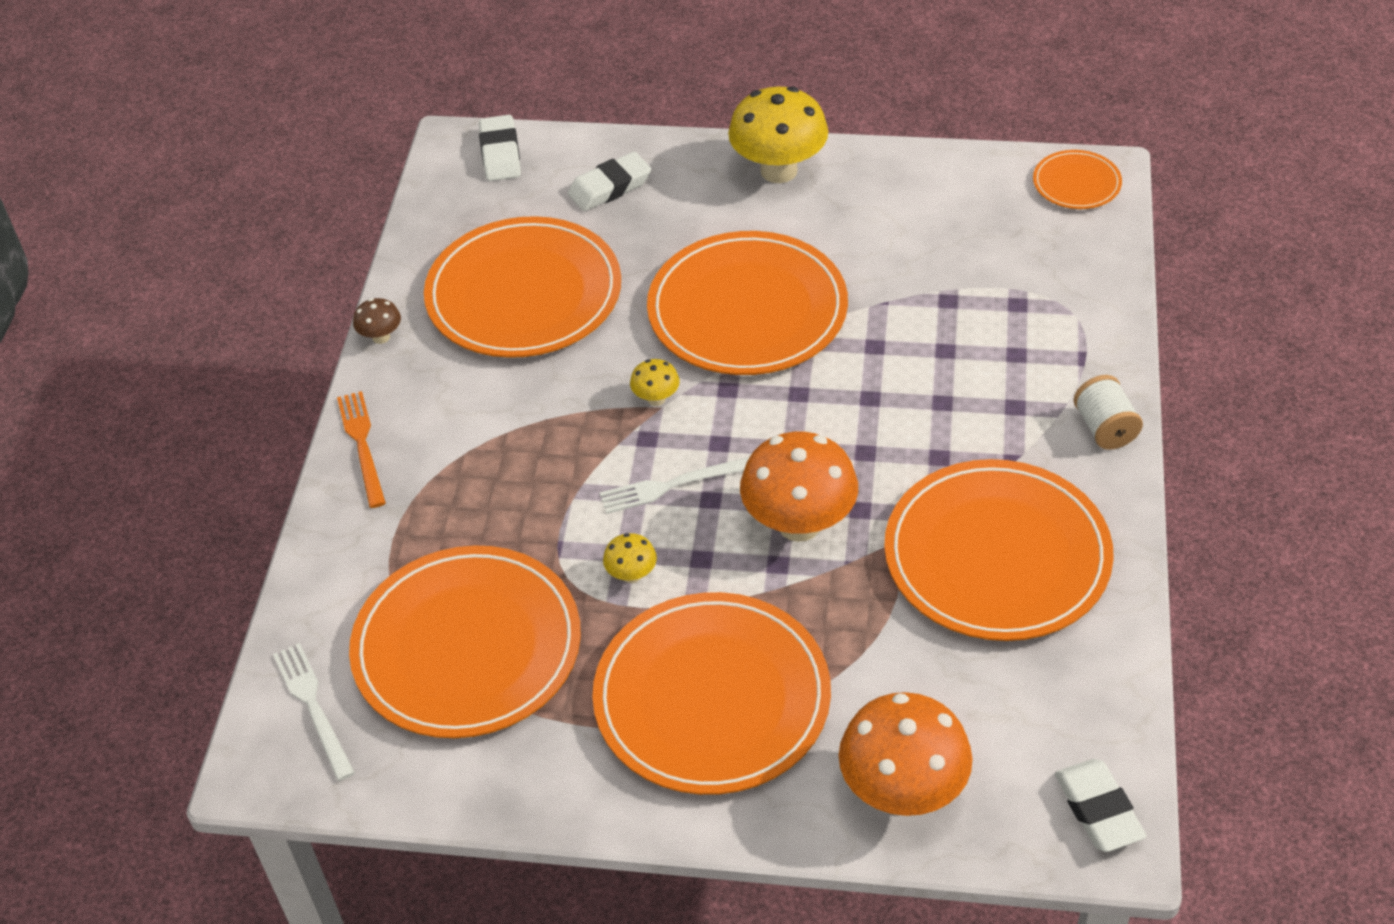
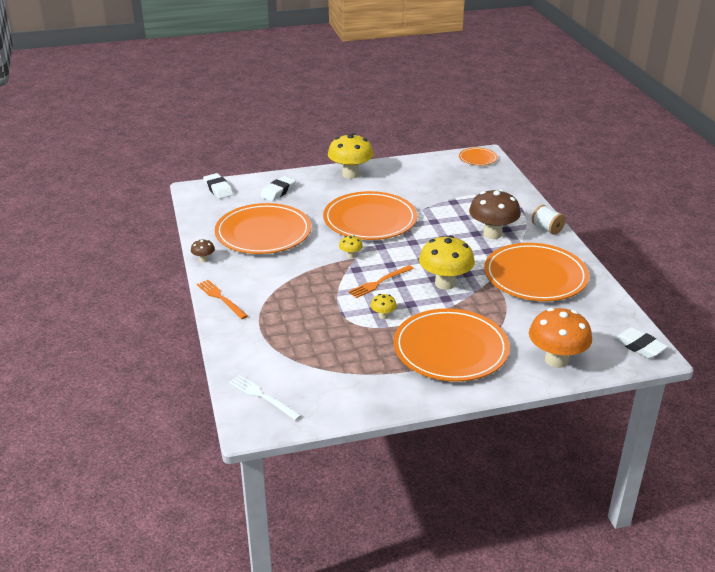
camera: 25 degrees left, 15 degrees down
orange plate [349,545,581,738] -> none
white fork [600,457,750,514] -> orange fork [348,265,414,298]
orange mushroom [740,432,858,542] -> yellow mushroom [419,235,475,290]
none -> brown mushroom [469,189,521,239]

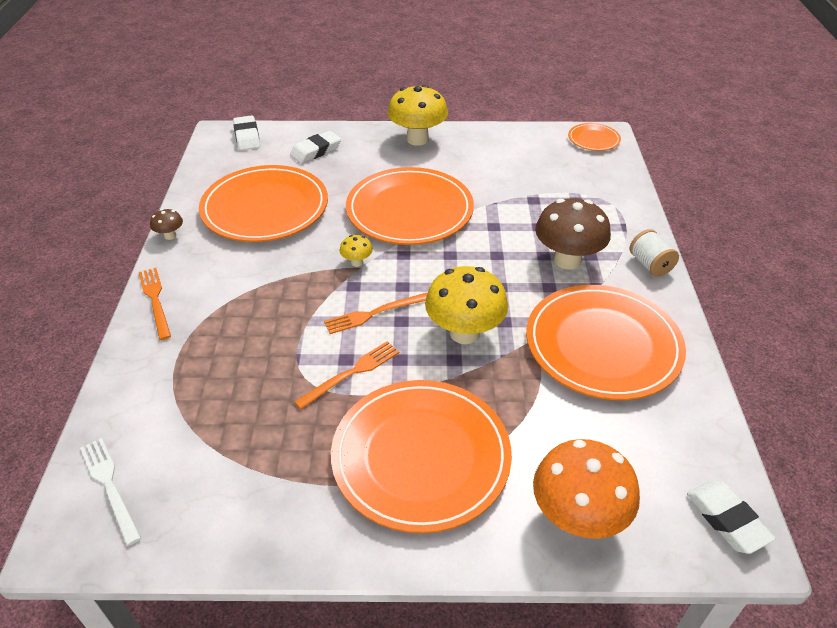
camera: 15 degrees right, 10 degrees up
yellow mushroom [371,294,397,319] -> orange fork [294,341,400,409]

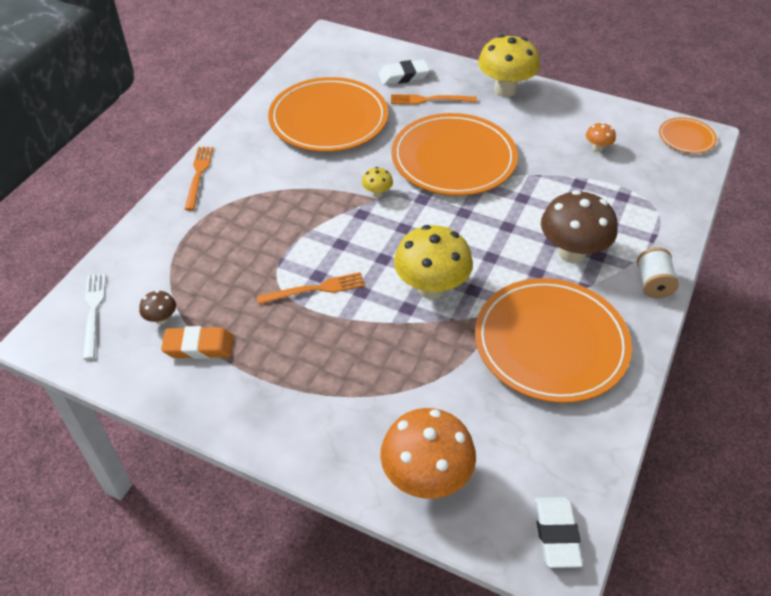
camera: 25 degrees right, 5 degrees up
brown mushroom [150,209,183,240] -> brown mushroom moved to [139,290,176,325]
white eraser [233,115,260,151] -> none
orange fork [324,293,428,334] -> orange fork moved to [391,94,477,104]
orange plate [331,380,512,533] -> none
none -> orange eraser [161,326,234,359]
none -> orange mushroom [586,122,616,152]

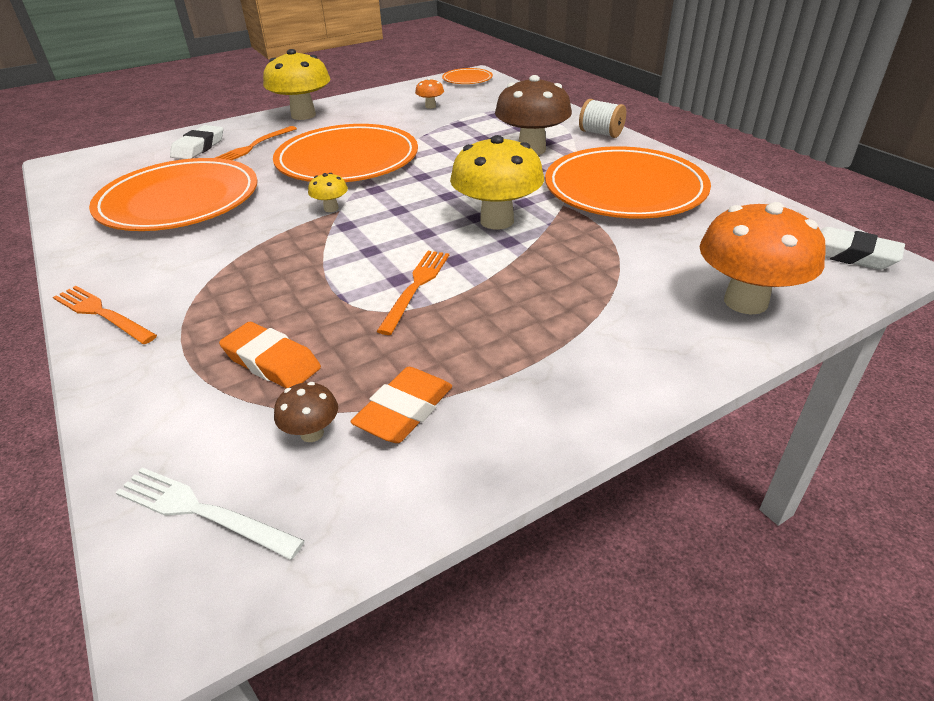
camera: 55 degrees left, 10 degrees down
none -> orange eraser [219,322,321,389]

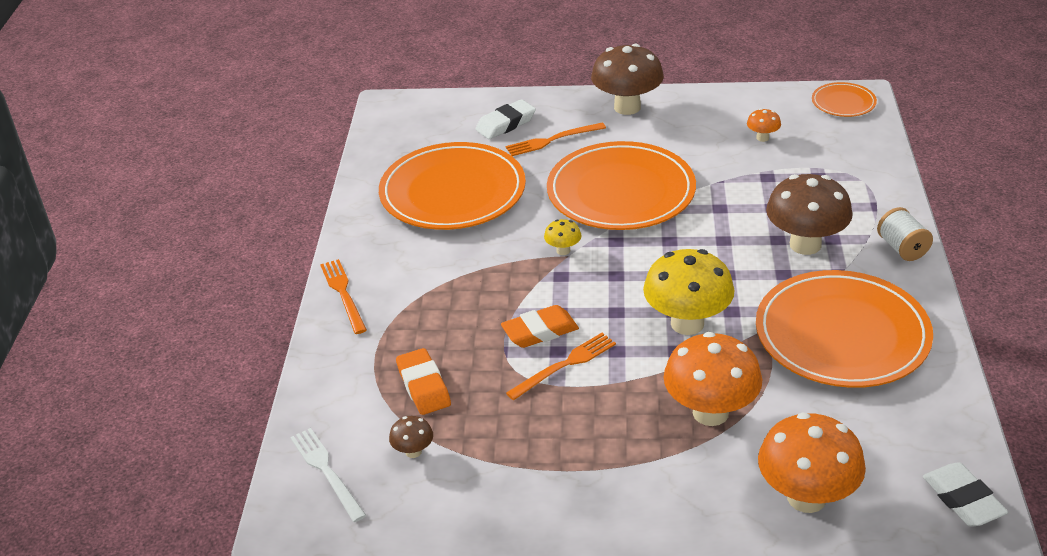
camera: 35 degrees right, 0 degrees up
yellow mushroom [263,49,330,120] -> brown mushroom [591,44,664,115]
orange eraser [350,367,452,443] -> orange eraser moved to [501,305,579,348]
none -> orange mushroom [664,332,762,426]

